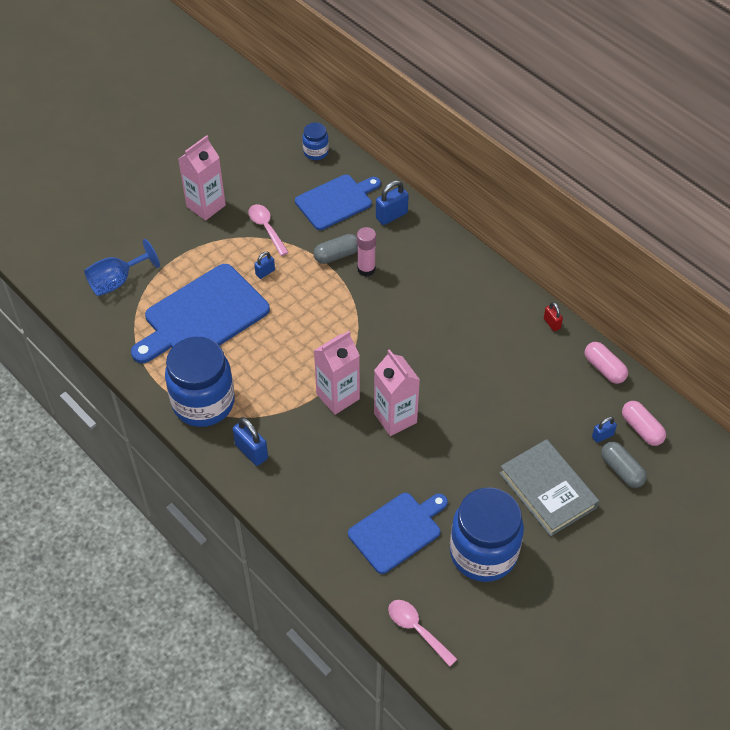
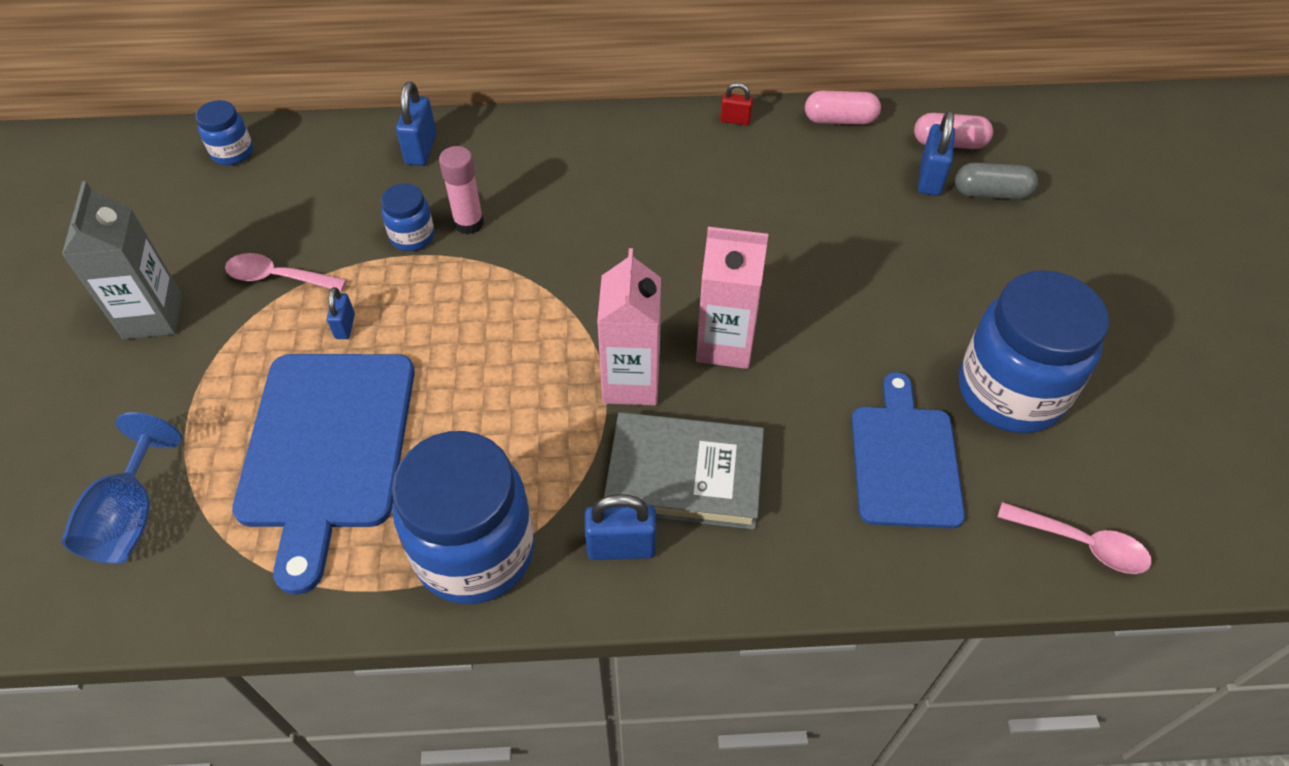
camera: 50 degrees left, 0 degrees up
pink carton [178,135,226,221] -> grey carton [62,181,182,339]
blue cutting board [295,175,381,230] -> none
grey capsule [313,234,358,264] -> blue jar [381,183,435,251]
pink spoon [388,600,457,667] -> pink spoon turned 150 degrees counterclockwise [998,502,1152,574]
grey book [500,439,599,536] -> grey book moved to [604,412,764,530]
blue padlock [592,417,617,443] -> blue padlock [918,110,955,196], size x1.67

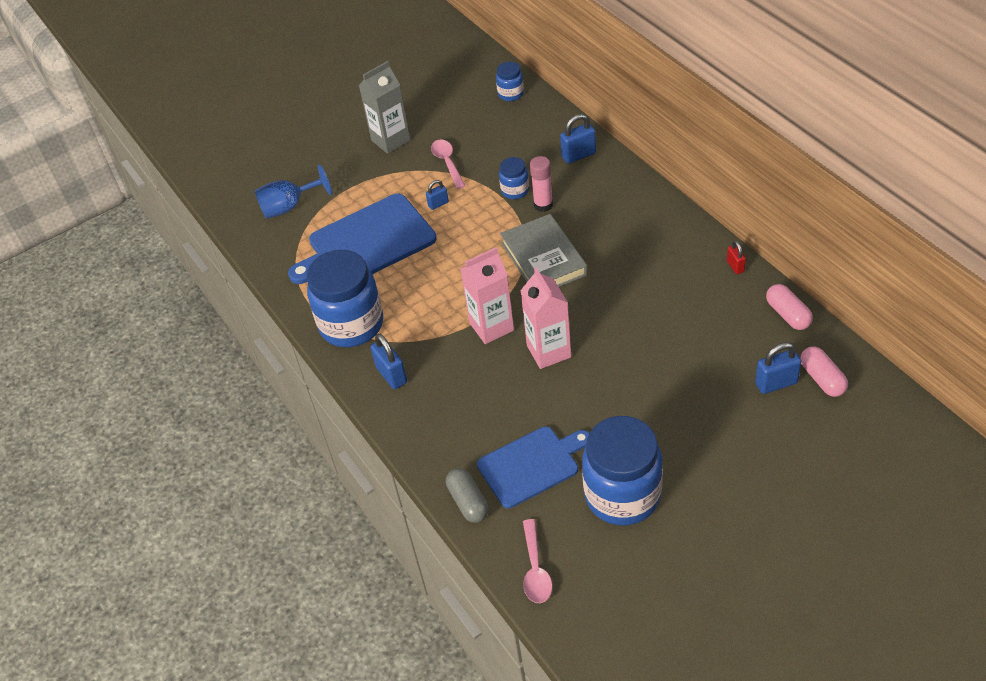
camera: 65 degrees right, 5 degrees down
grey book [604,412,764,530] -> grey book moved to [500,214,588,287]
grey capsule [955,163,1038,199] -> grey capsule moved to [446,468,489,523]

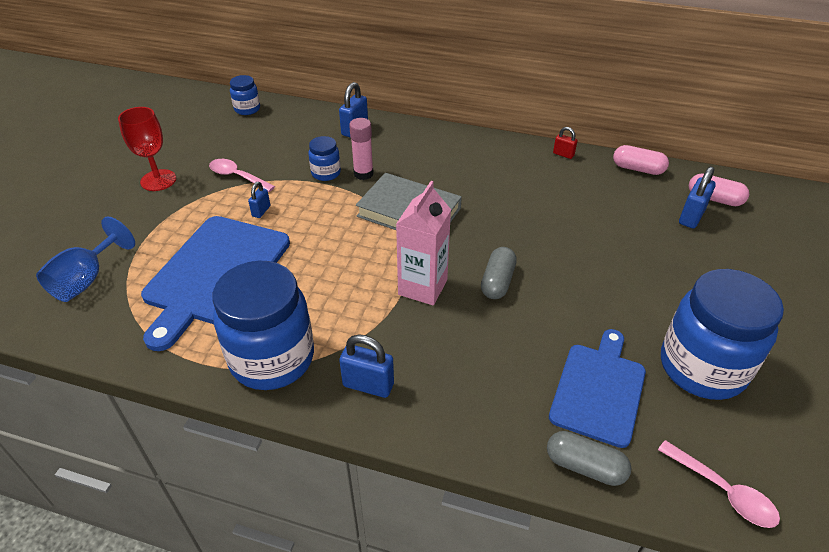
camera: 45 degrees left, 5 degrees down
grey carton [359,61,410,154] -> red goblet [118,107,176,191]
pink carton [521,267,571,369] -> grey capsule [481,247,517,299]

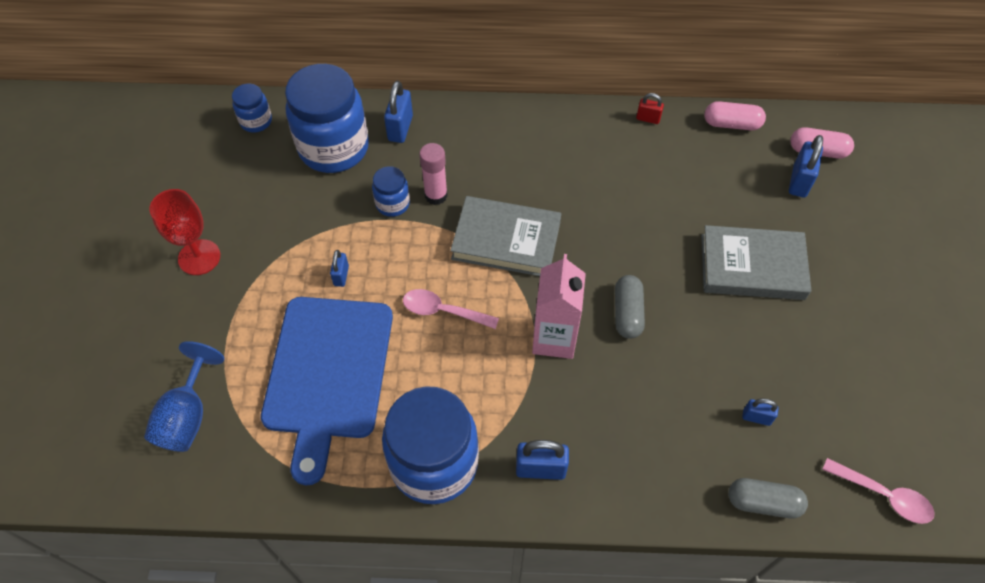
camera: 15 degrees left, 15 degrees up
pink spoon [209,159,275,192] -> pink spoon moved to [403,289,499,329]
blue cutting board [549,329,646,448] -> blue padlock [742,399,779,426]
blue jar [661,269,784,400] -> blue jar moved to [285,64,369,173]
none -> grey book [701,225,811,300]

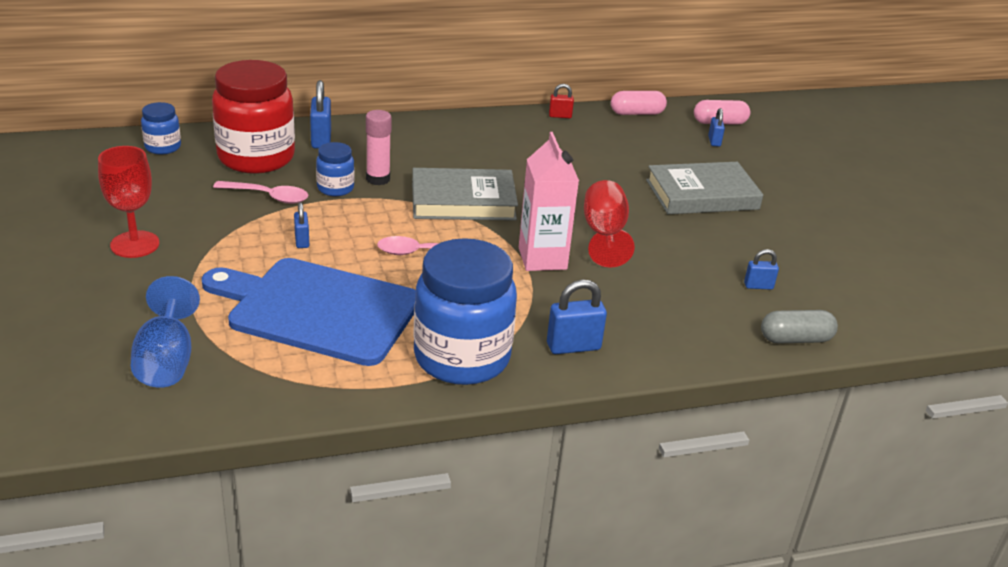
camera: 20 degrees left, 25 degrees down
blue cutting board [261,297,393,485] -> blue cutting board turned 120 degrees clockwise [202,258,416,366]
blue jar [285,64,369,173] -> red jar [212,60,295,174]
grey capsule [615,275,645,339] -> red goblet [584,180,635,268]
blue padlock [789,135,823,198] -> blue padlock [708,108,725,147], size x0.60
pink spoon [822,458,935,524] -> pink spoon moved to [213,181,308,204]

